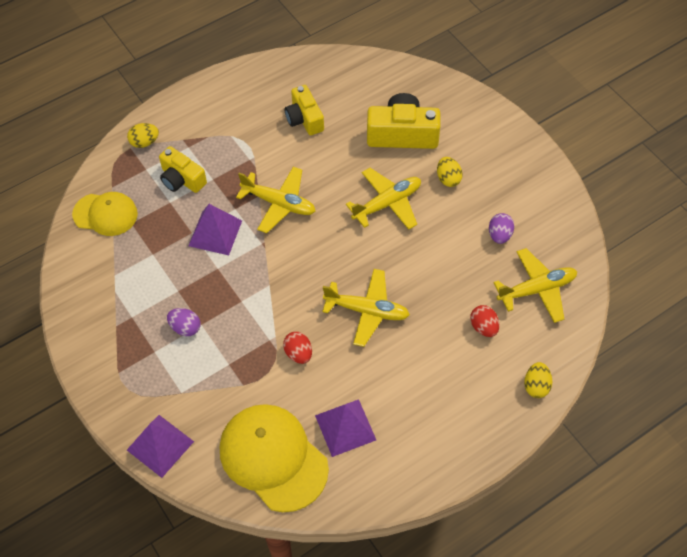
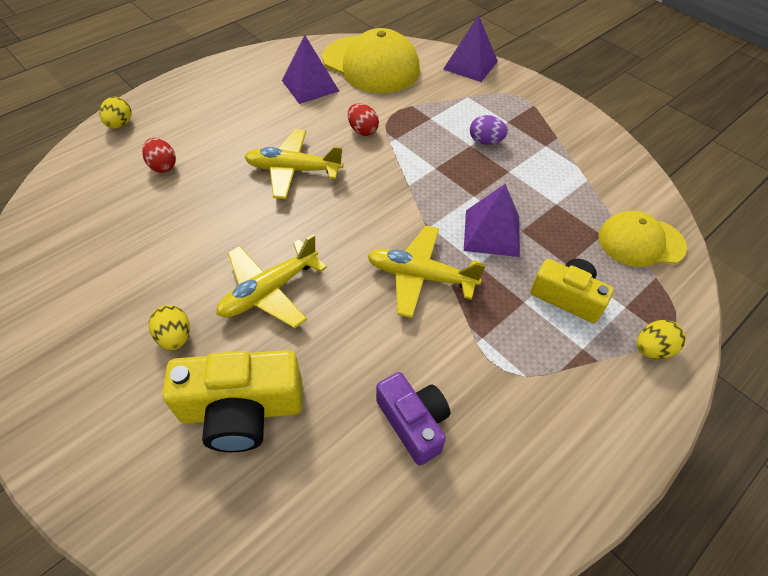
camera: 170 degrees right, 5 degrees down
yellow camera [285,85,324,136] -> purple camera [376,372,450,466]
purple egg [489,213,514,244] -> none
yellow plane [494,248,577,323] -> none

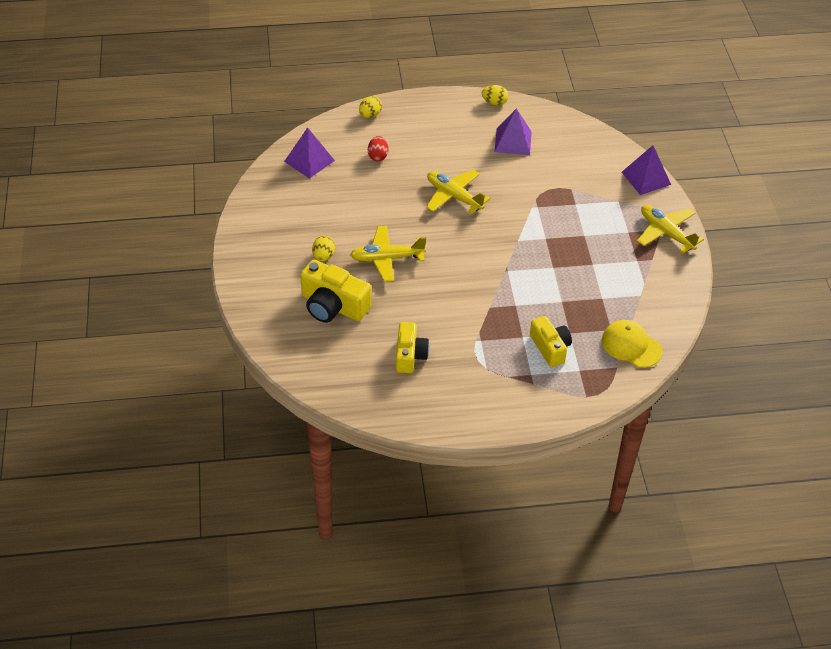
camera: 35 degrees right, 5 degrees down
yellow cap [322,28,420,93] -> none
red egg [348,103,379,136] -> none
yellow plane [367,225,485,318] -> yellow plane moved to [637,205,704,253]
purple camera [376,372,450,466] -> yellow camera [396,322,429,373]
purple pyramid [464,184,520,257] -> purple pyramid moved to [284,127,335,179]
purple egg [470,115,508,145] -> none
yellow egg [637,320,686,359] -> yellow egg moved to [482,85,508,106]

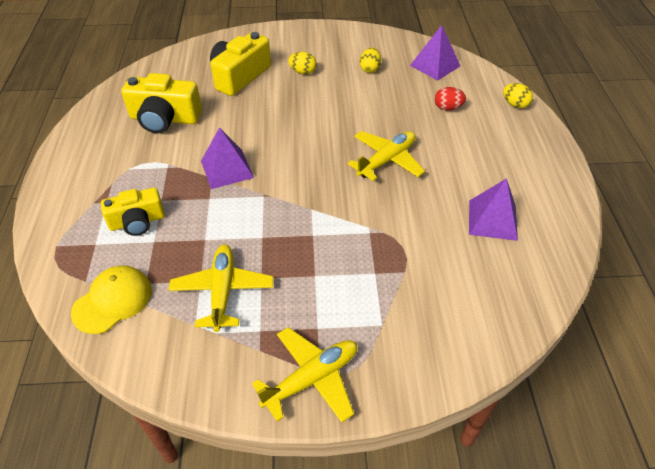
camera: 95 degrees right, 0 degrees up
yellow plane [350,226,426,282] -> yellow plane moved to [169,244,274,332]
yellow camera [396,322,429,373] -> yellow camera [121,73,202,133], size x1.50
yellow egg [482,85,508,106] -> yellow egg moved to [360,48,381,73]
purple pyramid [622,145,671,195] -> purple pyramid moved to [201,127,254,189]

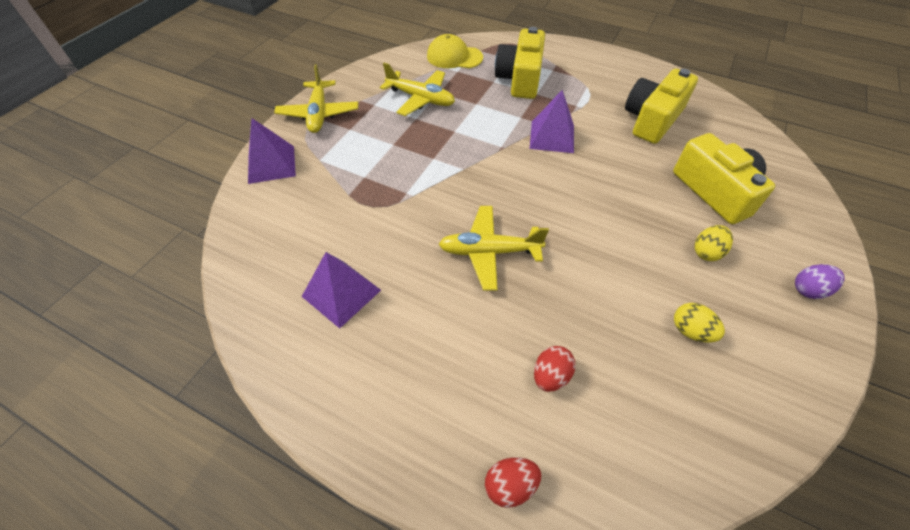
camera: 120 degrees right, 5 degrees up
yellow cap [71,266,152,334] -> yellow cap turned 120 degrees clockwise [427,34,483,68]
yellow camera [101,187,165,236] -> yellow camera [495,27,545,99], size x1.50
yellow plane [348,131,425,181] -> yellow plane turned 105 degrees clockwise [439,206,549,291]
purple pyramid [410,25,460,81] -> purple pyramid moved to [248,118,296,184]
yellow egg [503,83,533,108] -> red egg [485,457,541,508]
none -> purple egg [795,264,845,299]

